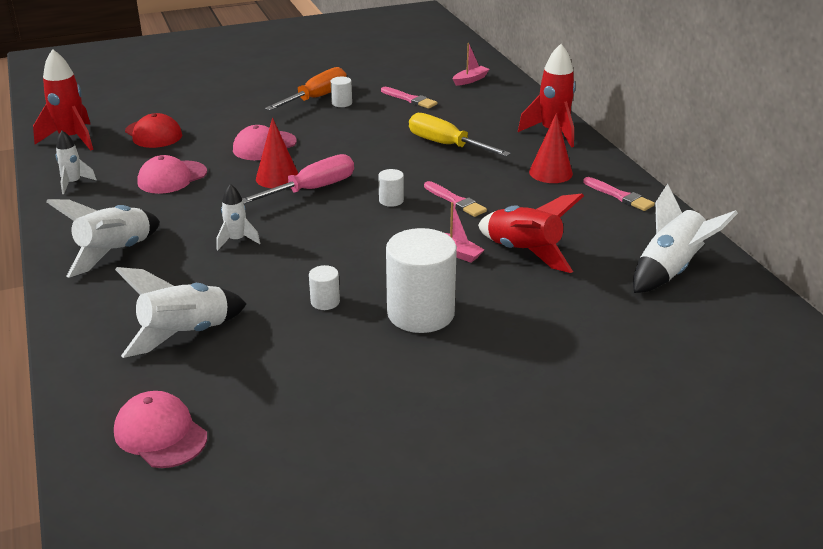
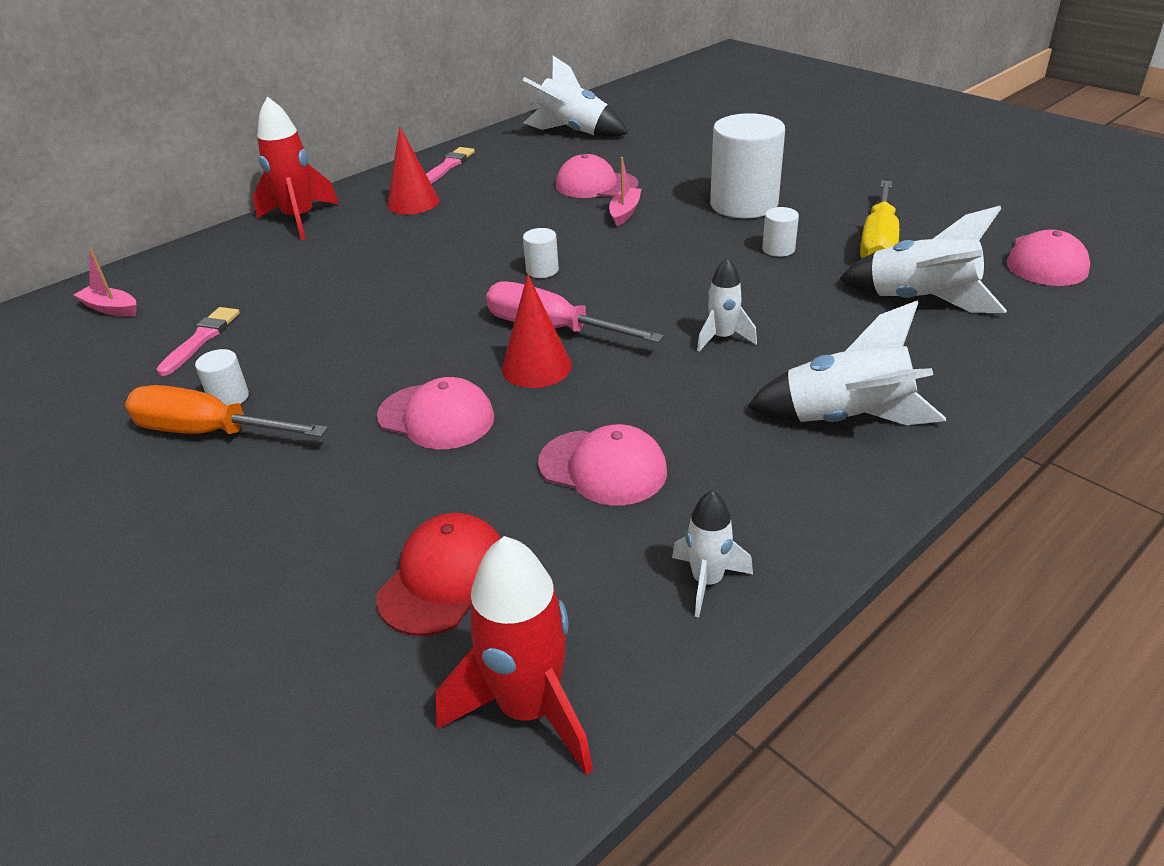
camera: 110 degrees left, 5 degrees up
yellow screwdriver [409,113,511,157] -> yellow screwdriver moved to [860,181,899,258]
pink brush [424,181,487,217] -> none
red rocket [478,194,584,273] -> pink cap [556,154,638,198]

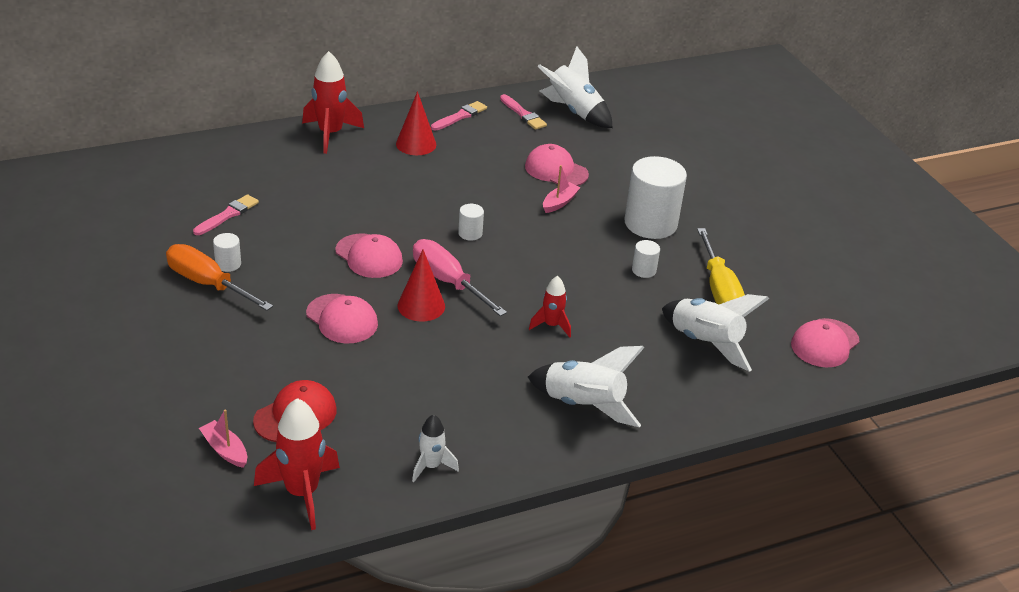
camera: 15 degrees right, 0 degrees up
pink boat [74,248,136,316] -> pink boat moved to [199,410,247,468]
pink cap [538,424,667,505] -> pink cap moved to [335,234,403,278]
white rocket [697,257,757,352] -> red rocket [529,276,571,338]
yellow screwdriver [860,181,899,258] -> yellow screwdriver turned 45 degrees counterclockwise [697,228,745,304]
none -> pink brush [500,94,547,130]

